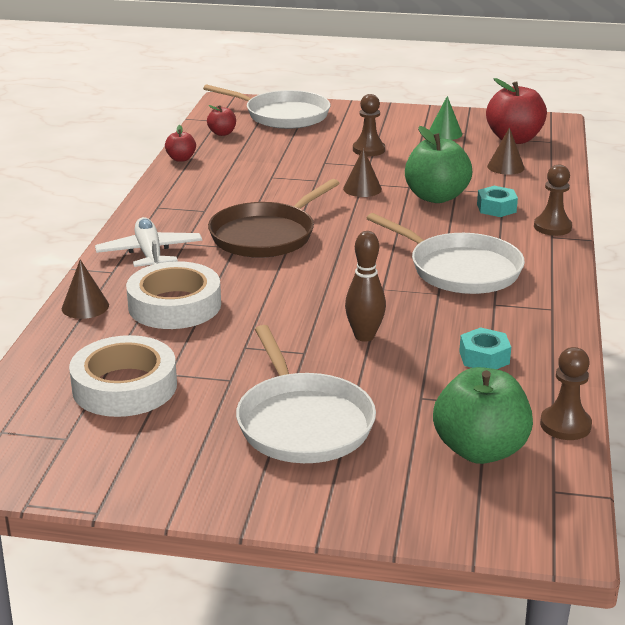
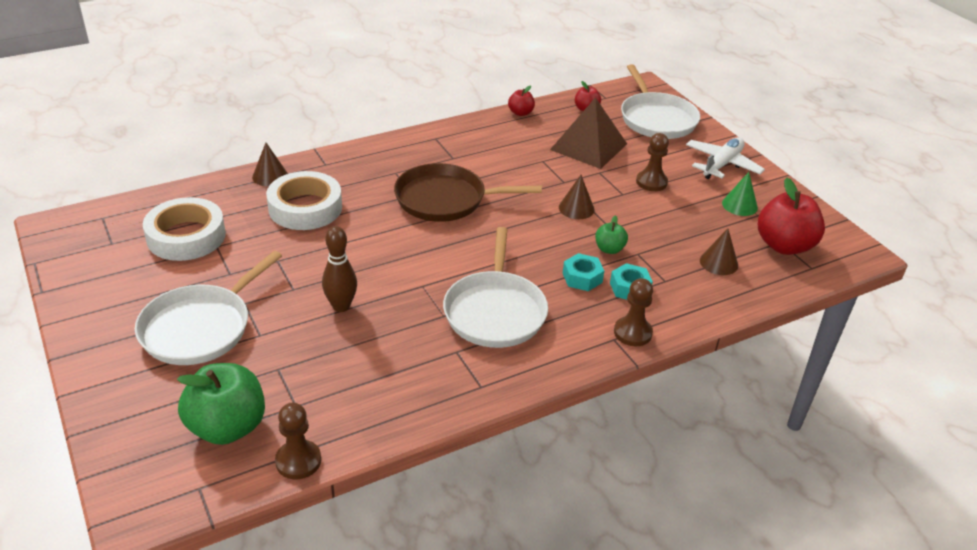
camera: 50 degrees right, 10 degrees up
white plane [95,217,202,267] -> white plane moved to [686,137,765,179]
green apple [405,126,472,203] -> green apple [595,215,628,254], size x0.50
turquoise nut [459,327,511,369] -> turquoise nut moved to [563,253,604,291]
none -> brown pyramid [550,97,627,169]

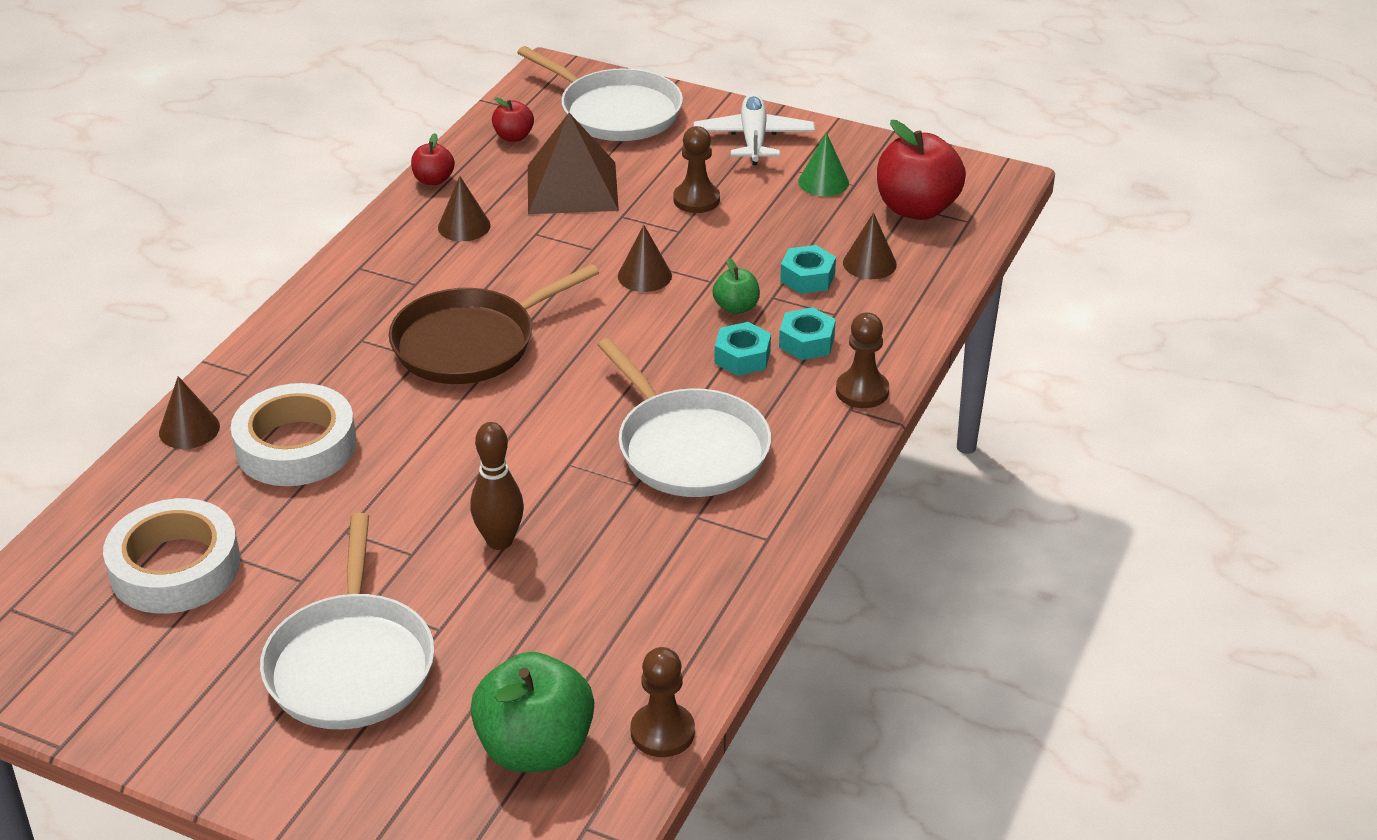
camera: 35 degrees left, 0 degrees up
none -> brown cone [438,176,490,241]
none -> turquoise nut [780,245,836,294]

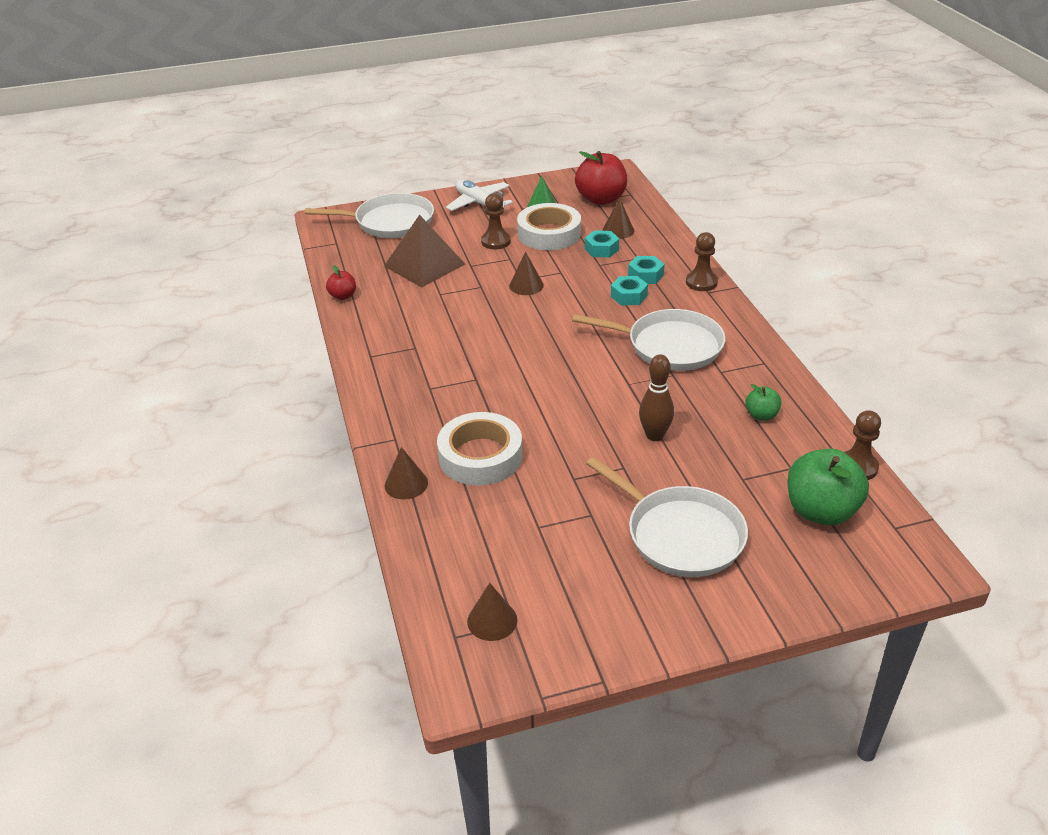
camera: 40 degrees left, 0 degrees up
white tape [103,498,241,614] -> white tape moved to [517,203,581,250]
brown pan [389,264,599,384] -> none
brown cone [438,176,490,241] -> brown cone moved to [467,583,517,641]
red apple [492,97,534,142] -> none
green apple [713,258,760,314] -> green apple moved to [745,384,781,421]

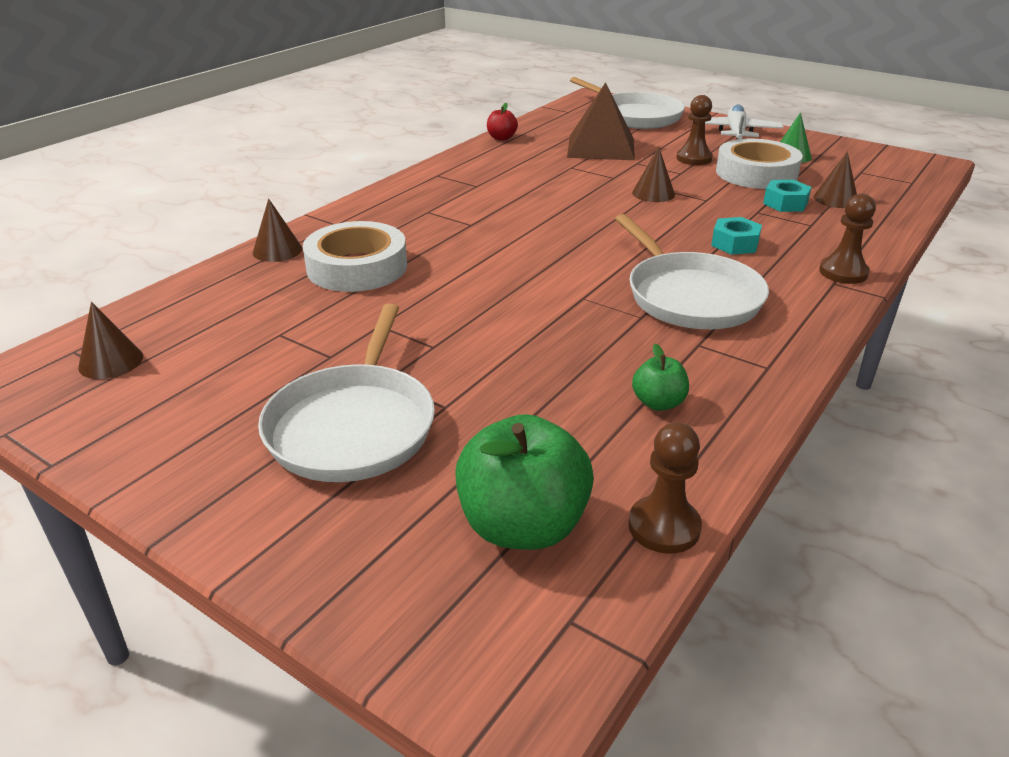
camera: 50 degrees right, 5 degrees down
red apple [575,151,627,205] -> none
turquoise nut [628,256,665,284] -> none
brown bowling pin [639,354,674,441] -> none

